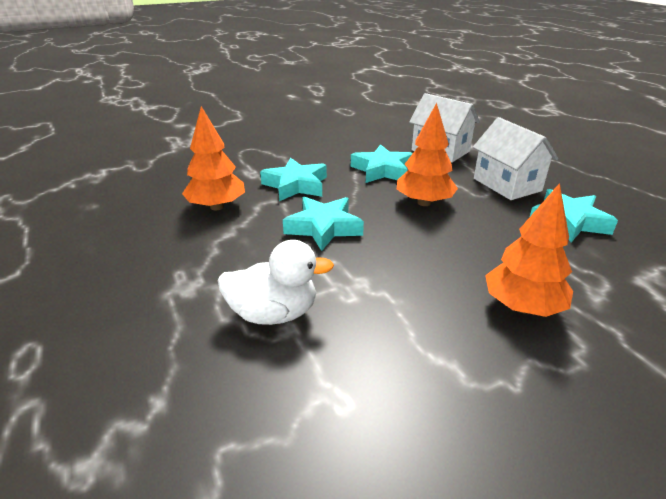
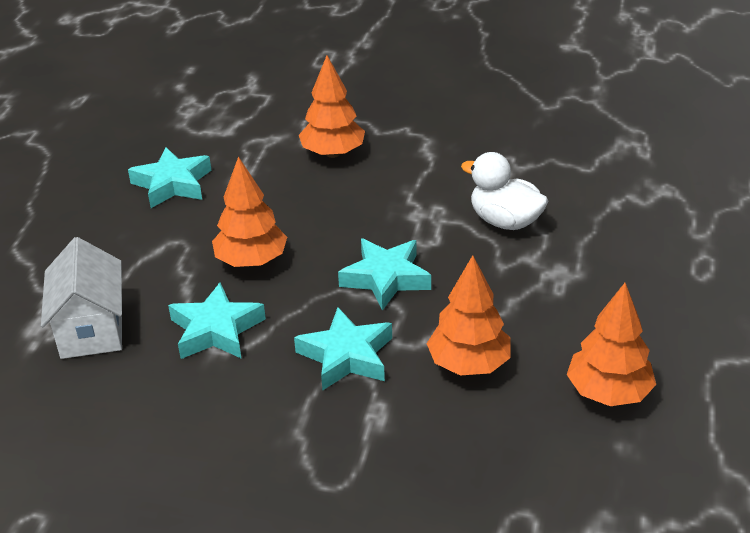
camera: 140 degrees left, 5 degrees up
white house [473,117,558,200] -> none
none -> orange tree [567,283,656,406]

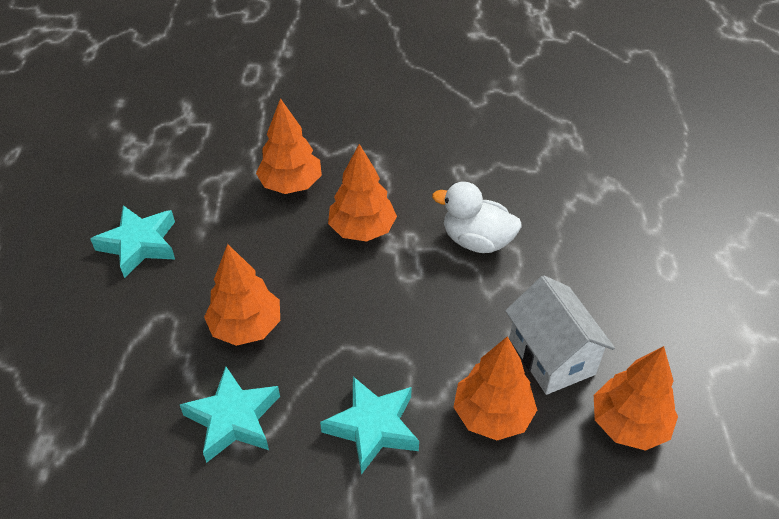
camera: 15 degrees left, 10 degrees up
white house [41,237,122,359] -> white house moved to [505,275,615,395]
turquoise star [338,239,431,311] -> none
none -> orange tree [328,144,397,242]

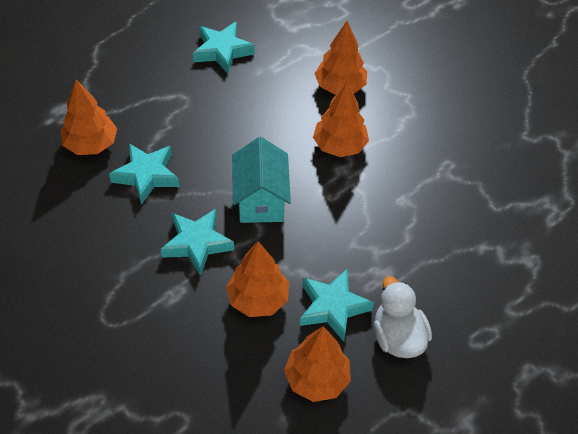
camera: 50 degrees right, 5 degrees up
orange tree [204,244,280,346] -> orange tree moved to [60,80,117,155]
white duck [432,182,522,253] -> white duck moved to [374,276,432,358]
white house [505,275,615,395] -> turquoise star [300,269,374,341]
none -> turquoise house [232,137,291,223]

